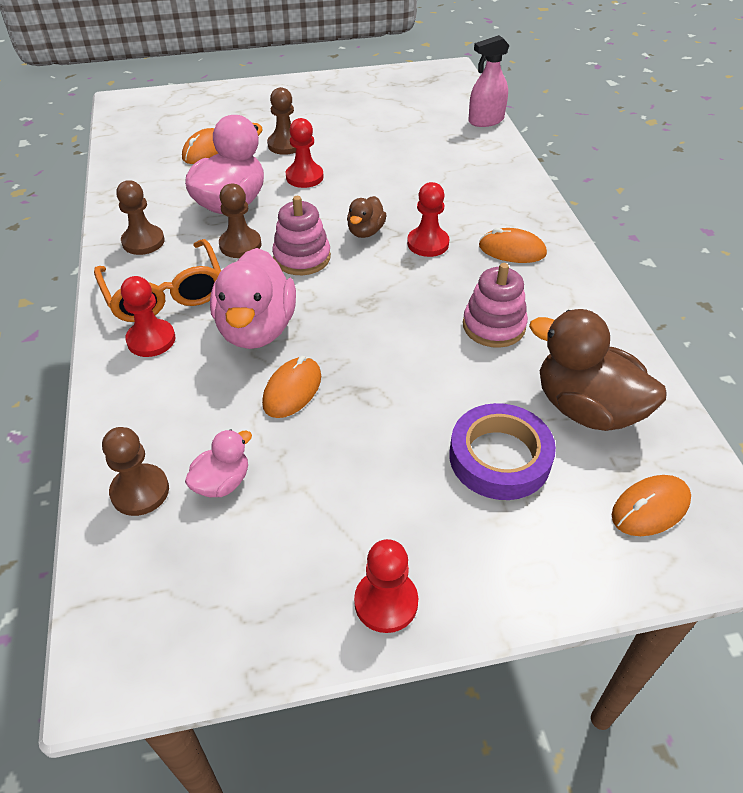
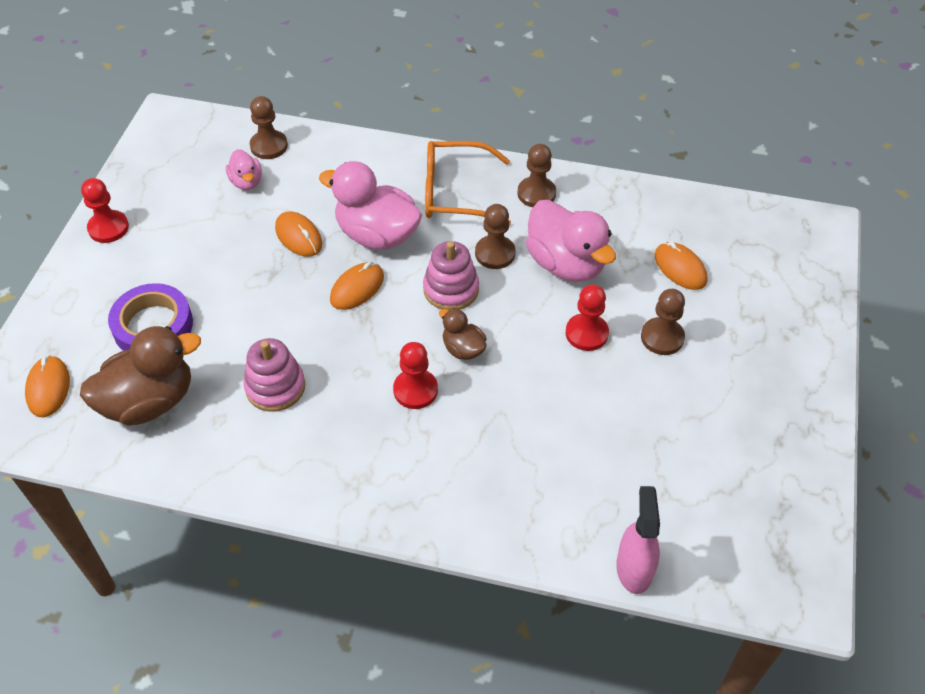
camera: 115 degrees right, 5 degrees up
red pawn [121,276,175,357] -> none
orange mouse [479,228,547,263] -> orange mouse moved to [330,262,384,310]

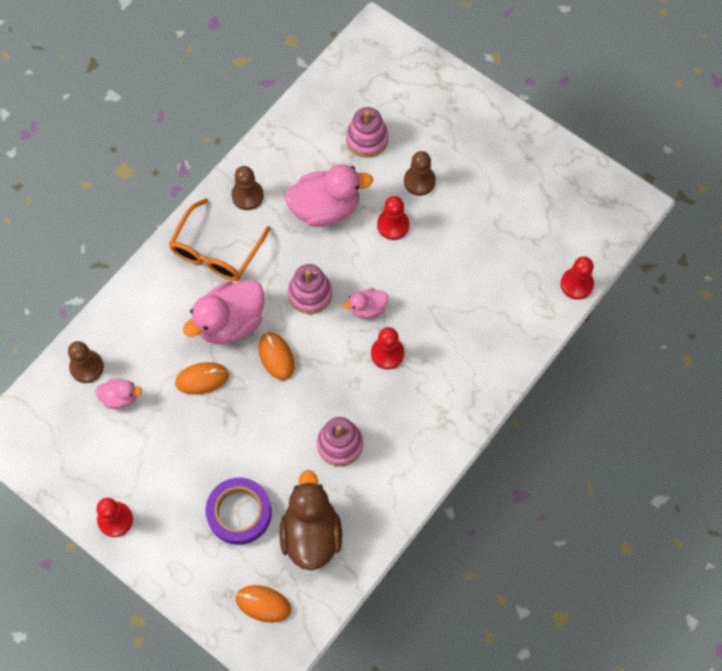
camera: 65 degrees left, 15 degrees up
brown duck [439,308,487,360] -> pink duck [343,288,388,318]
brown pawn [475,204,516,269] -> none
pink spray bottle [616,486,660,594] -> red pawn [560,256,594,300]
orange mouse [655,242,707,290] -> pink stacking toy [346,107,388,158]

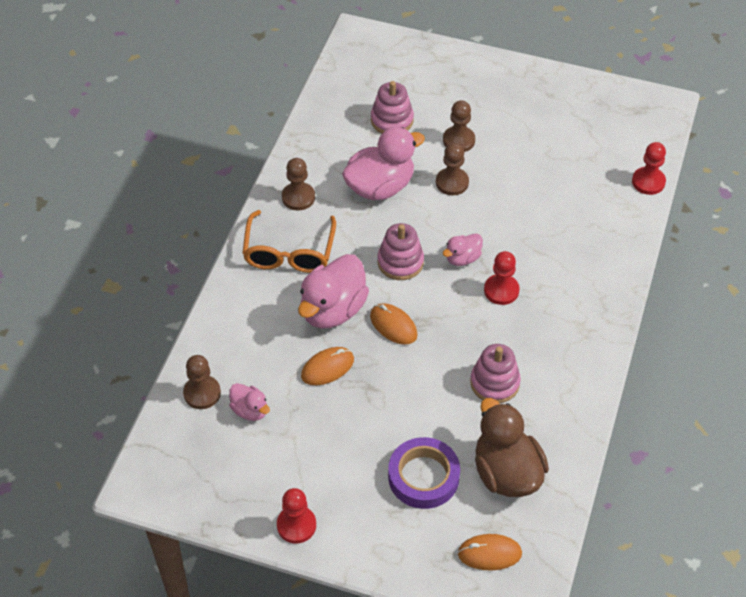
camera: 20 degrees left, 15 degrees down
pink duck [95,379,142,409] -> pink duck turned 60 degrees clockwise [229,383,270,421]
red pawn [377,196,409,240] -> brown pawn [436,143,469,195]

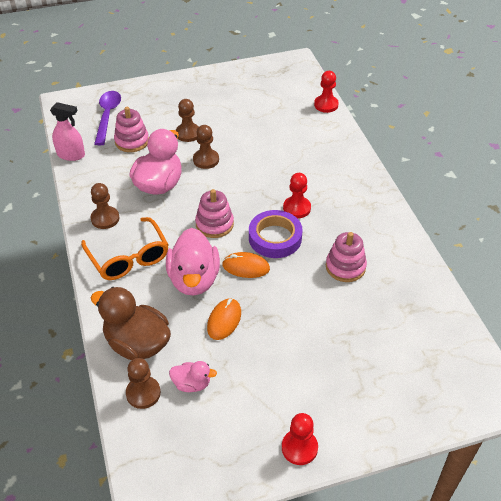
camera: 35 degrees left, 5 degrees down
purple tape [388,437,460,509] -> purple tape moved to [249,210,303,258]
pink duck [443,233,483,266] -> none
orange mouse [458,534,522,571] -> none
brown duck [475,398,549,497] -> brown duck moved to [91,287,171,360]
none -> pink spray bottle [50,102,85,161]
none -> purple spoon [94,91,121,145]

